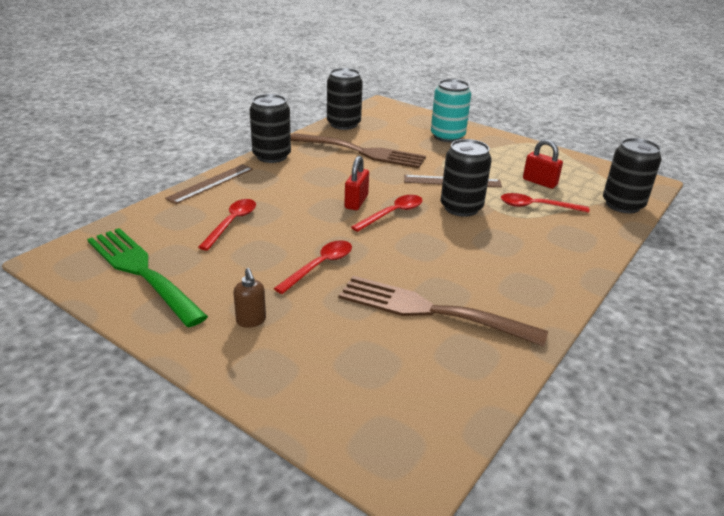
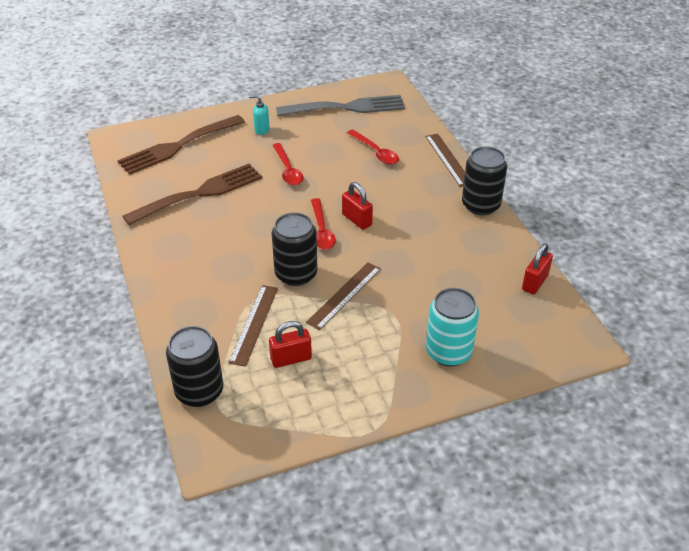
camera: 125 degrees right, 10 degrees up
green fork [87,228,208,327] -> grey fork [276,95,405,116]
brown soap dispenser [233,268,266,328] -> turquoise soap dispenser [249,95,270,135]
brown fork [291,133,426,168] -> brown fork moved to [117,115,245,175]
black can [327,68,363,130] -> red padlock [522,243,553,294]
red spoon [501,193,590,213] -> brown ruler [229,285,278,367]

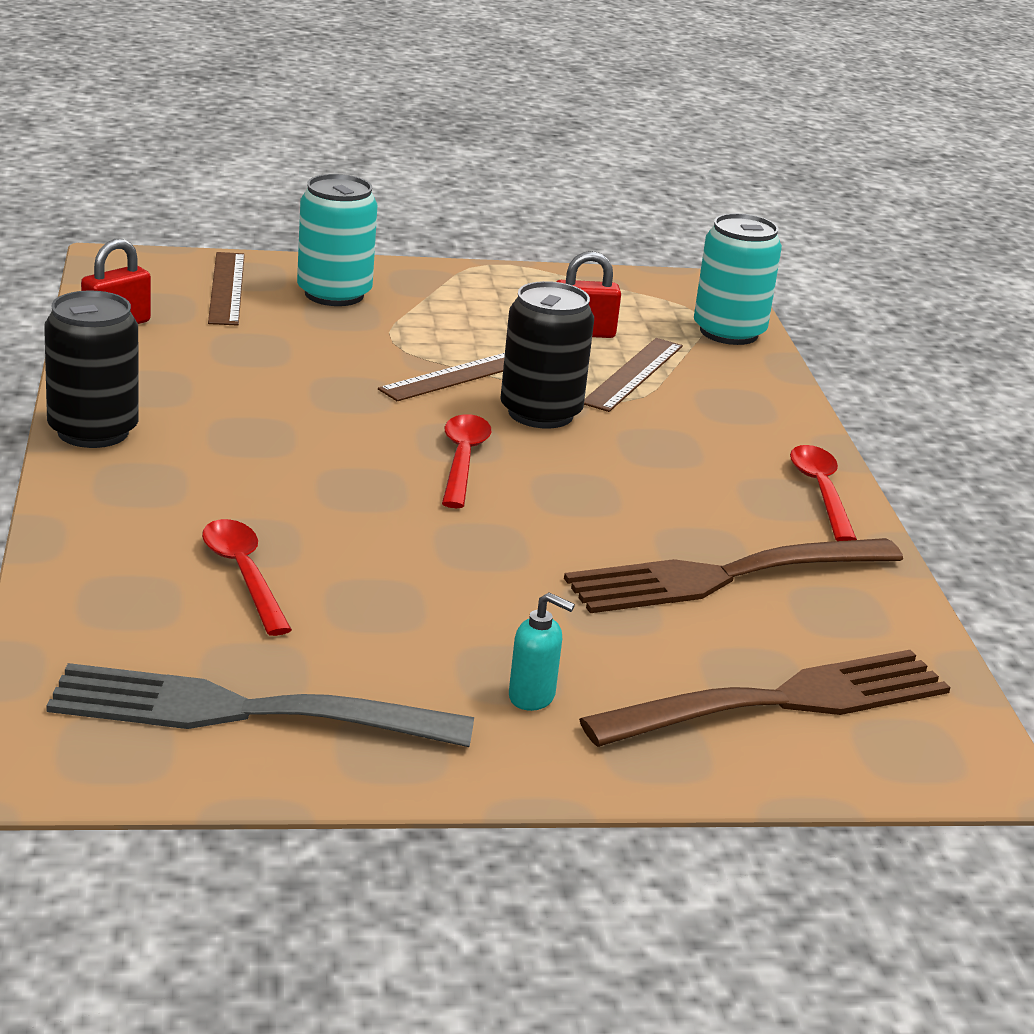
camera: 170 degrees left, 15 degrees down
black can [166,326,223,407] -> turquoise can [694,213,782,345]
red spoon [273,143,303,186] -> red spoon moved to [790,445,857,541]
red padlock [342,182,373,230] -> none
brown ruler [425,134,465,187] -> brown ruler moved to [208,252,245,326]

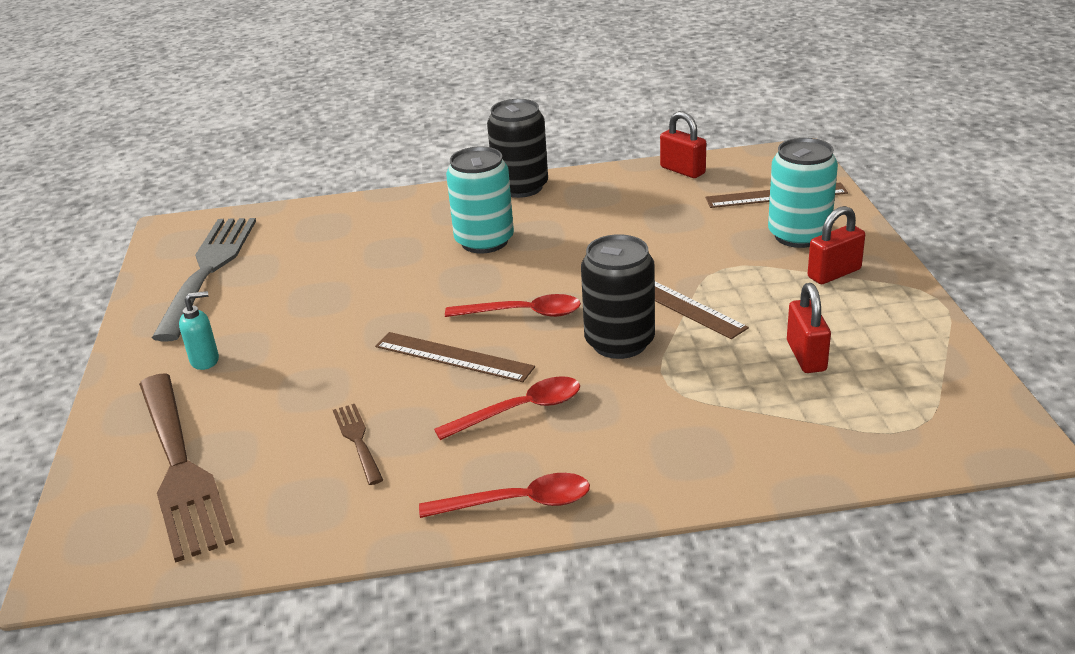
camera: 95 degrees right, 5 degrees up
red spoon [202,519,292,636] -> red spoon moved to [434,376,580,440]
turquoise soap dispenser [509,592,575,711] -> turquoise soap dispenser turned 135 degrees counterclockwise [179,291,219,370]
brown fork [564,538,903,613] -> brown fork [333,404,383,485], size x0.45
brown ruler [584,338,683,412] -> brown ruler moved to [375,332,535,382]
turquoise can [694,213,782,345] -> turquoise can moved to [446,147,514,253]
none -> red padlock [808,206,865,284]

